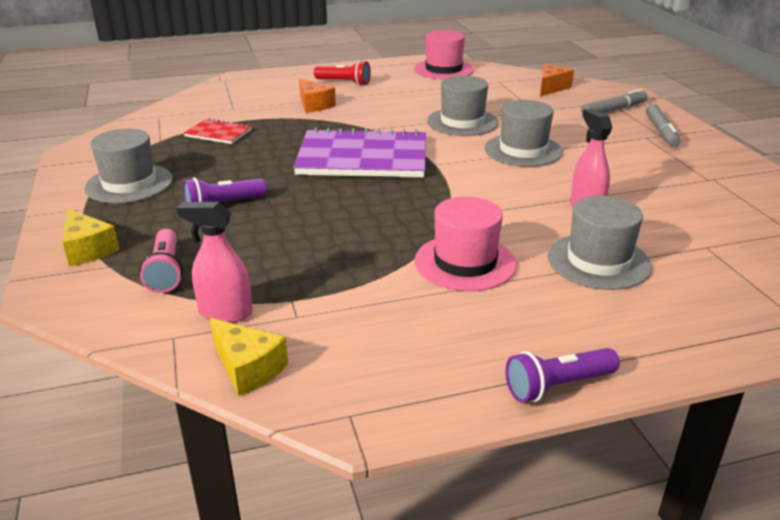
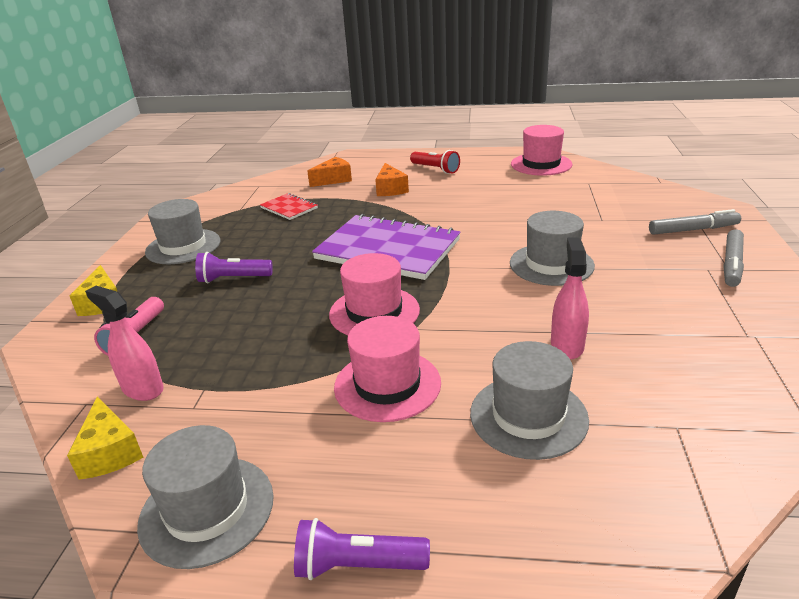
camera: 25 degrees right, 0 degrees up
grey hat [427,75,498,136] -> grey hat moved to [137,425,274,569]
orange cheese [540,64,574,96] -> orange cheese moved to [307,157,352,187]
none -> pink hat [329,253,420,335]

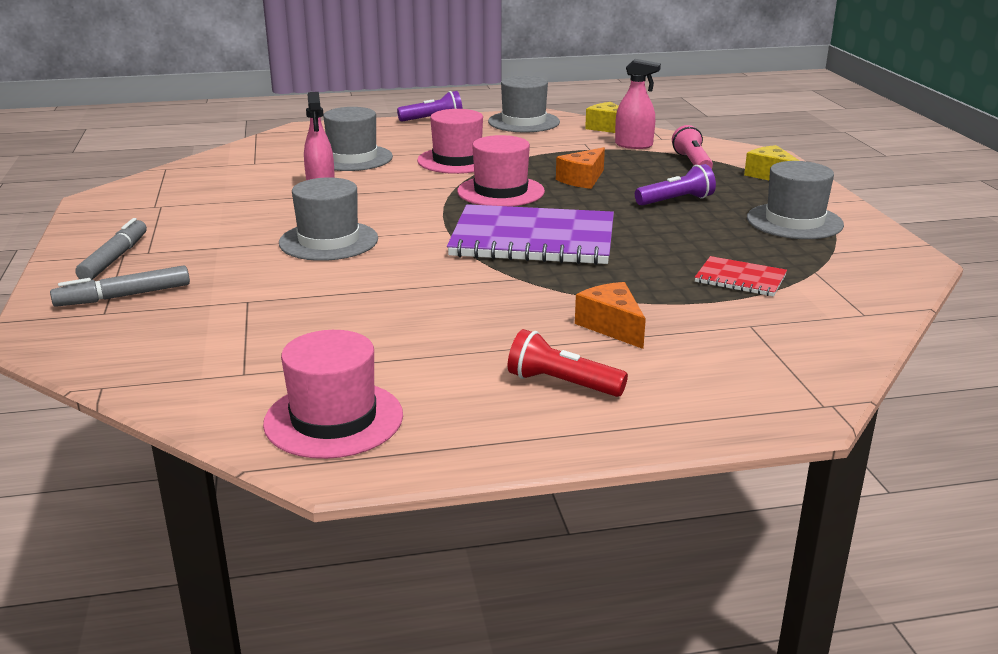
camera: 160 degrees right, 5 degrees down
orange cheese [307,157,352,187] -> orange cheese moved to [556,147,605,189]

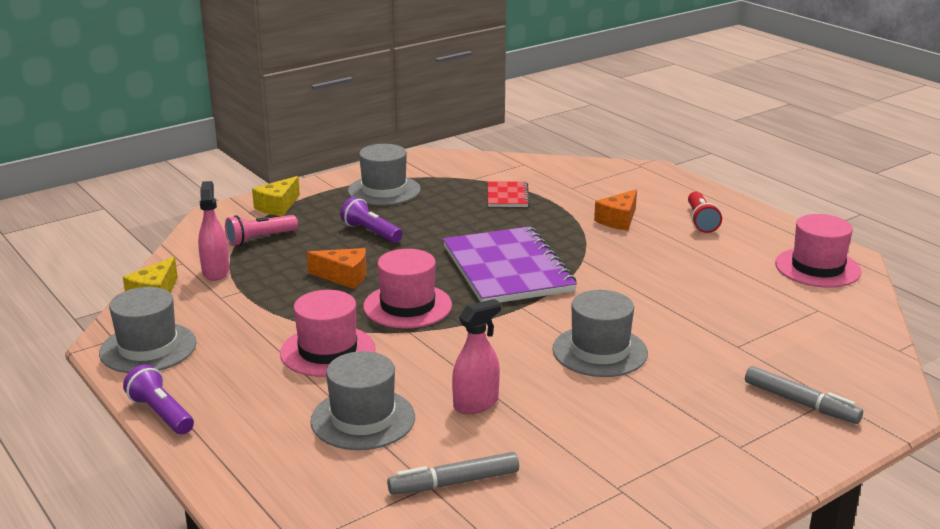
camera: 115 degrees left, 0 degrees up
grey marker [76,218,147,280] -> grey marker moved to [387,452,519,495]

